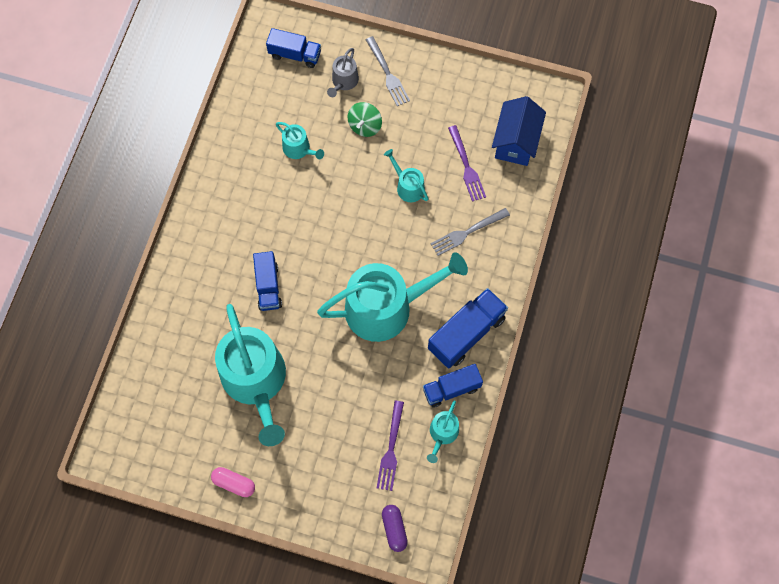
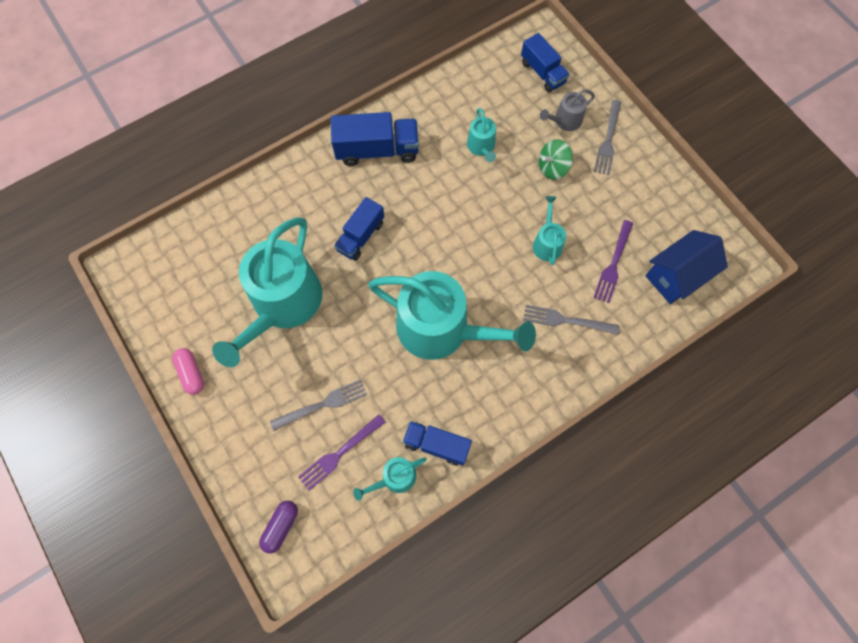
camera: 40 degrees right, 0 degrees up
blue truck [428,288,508,368] -> blue truck moved to [331,112,419,166]
none -> grey fork [270,379,367,431]

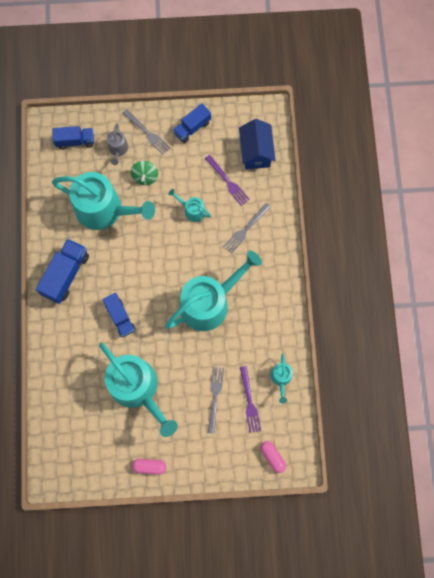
camera: 60 degrees left, 5 degrees up
purple capsule [259,501,298,554] -> pink capsule [260,441,286,473]
blue truck [403,421,472,466] -> blue truck moved to [173,103,211,143]
turquoise watering can [467,108,496,162] -> turquoise watering can [52,172,155,230], size x2.27

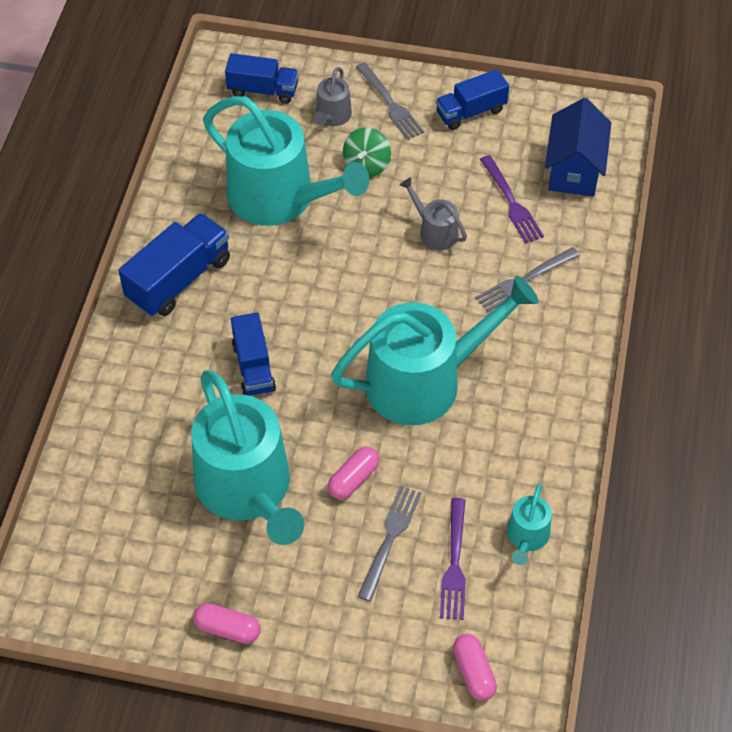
camera: 15 degrees right, 20 degrees down
turquoise watering can [169,189,211,222] -> grey watering can [400,177,467,250]
none -> pink capsule [328,447,380,500]

